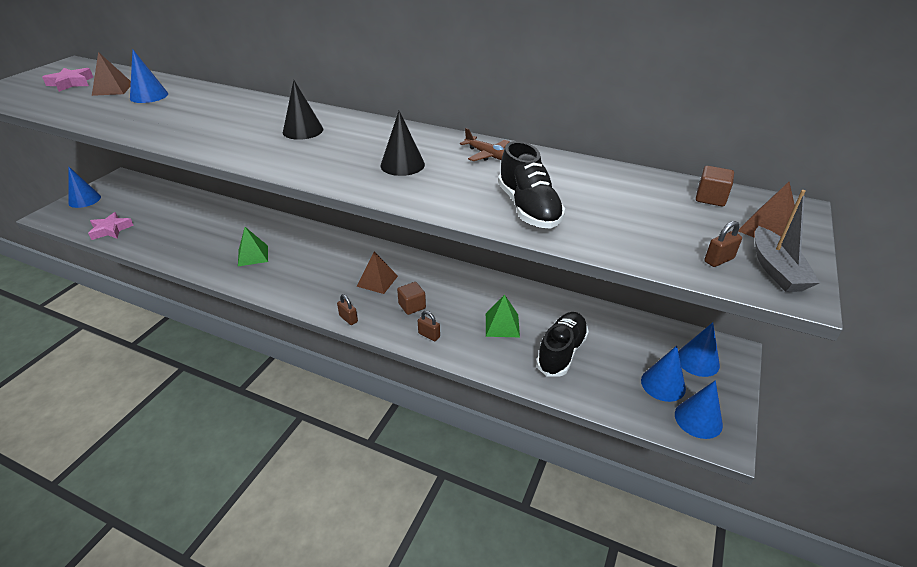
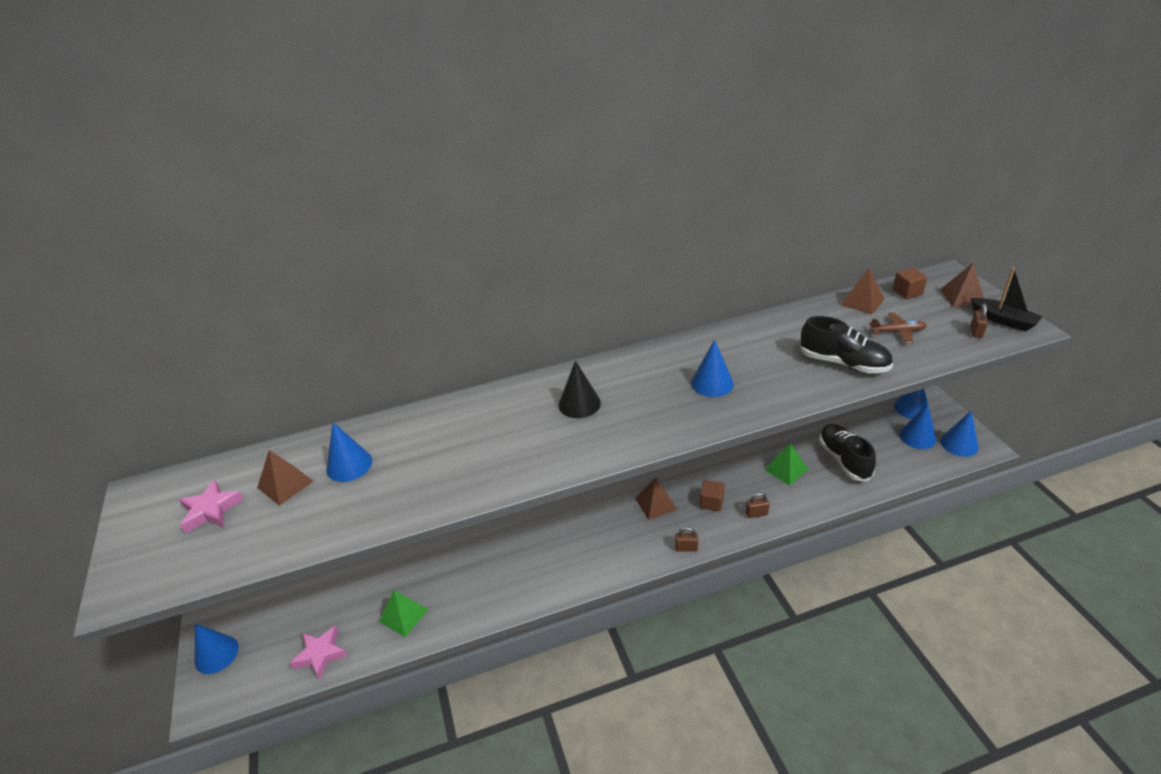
camera: 40 degrees left, 0 degrees up
green pyramid [238,227,268,266] -> green pyramid moved to [379,590,429,637]
black cone [380,111,425,176] -> blue cone [691,340,734,397]
brown plane [460,128,509,161] -> brown plane moved to [869,313,927,344]
grey boat [755,190,820,292] -> black boat [970,267,1043,331]
none -> brown pyramid [840,268,885,315]

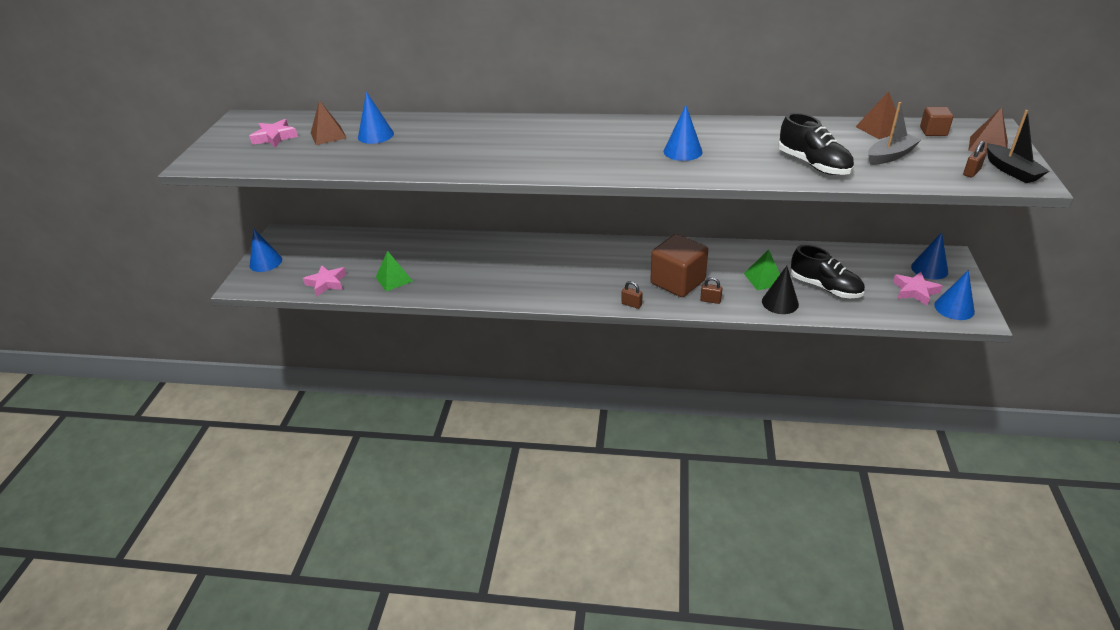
camera: 25 degrees right, 0 degrees up
black cone [558,361,601,418] -> black cone moved to [762,266,799,314]
brown pyramid [635,478,677,520] -> none
brown cube [700,480,725,511] -> brown cube [650,234,708,297], size x2.08
black shoe [819,424,876,481] -> black shoe turned 120 degrees clockwise [791,245,865,298]
brown plane [869,313,927,344] -> grey boat [868,102,921,165]
blue cone [899,403,936,449] -> pink star [893,272,943,306]

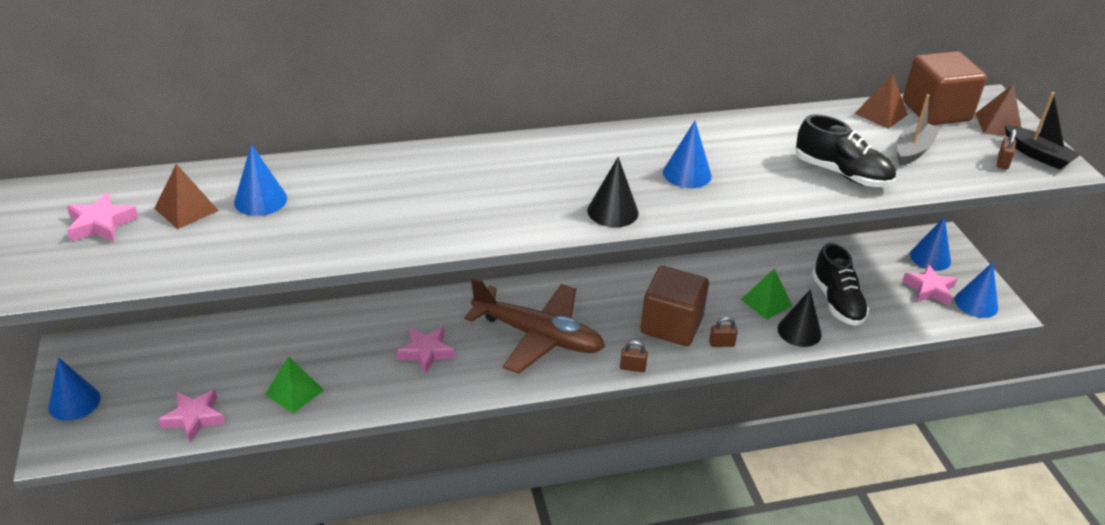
camera: 25 degrees left, 0 degrees up
black shoe [791,245,865,298] -> black shoe turned 60 degrees clockwise [812,243,869,326]
brown cube [920,107,953,136] -> brown cube [903,51,987,125], size x2.08
none -> pink star [397,327,455,373]
none -> brown plane [464,278,605,374]
none -> black cone [587,157,639,227]

